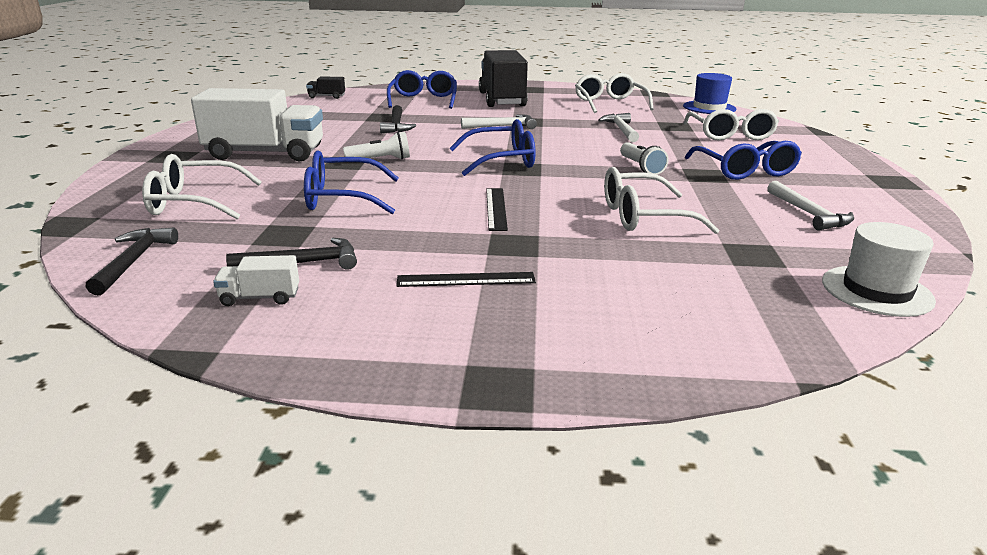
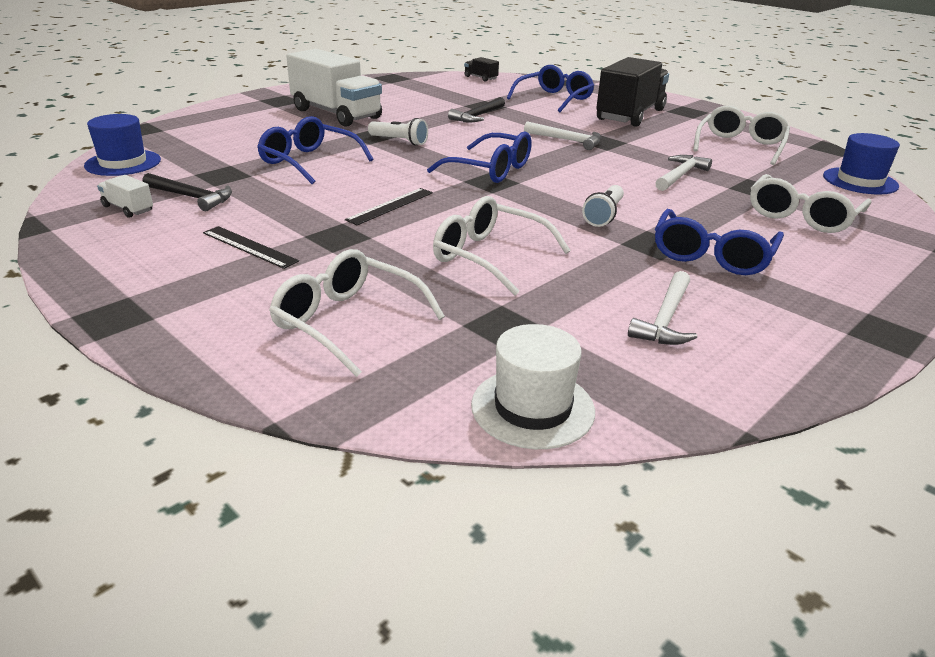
camera: 40 degrees right, 5 degrees up
black hammer [86,228,178,295] -> blue hat [84,114,161,176]
white glasses [142,154,262,219] -> white glasses moved to [269,249,445,377]

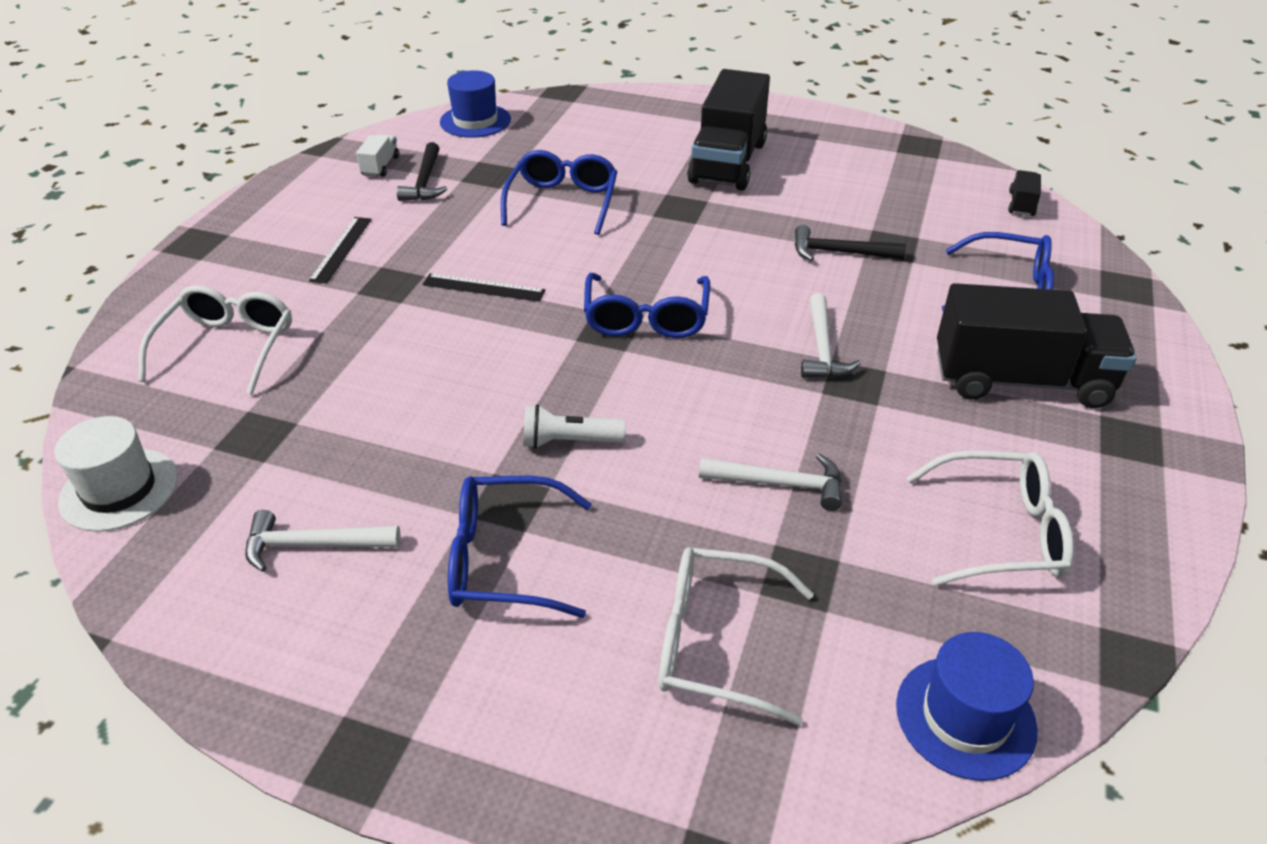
camera: 65 degrees right, 10 degrees up
white truck [286,49,382,126] -> black truck [687,69,770,191]
white flashlight [368,118,428,146] -> none
white glasses [433,196,571,296] -> none

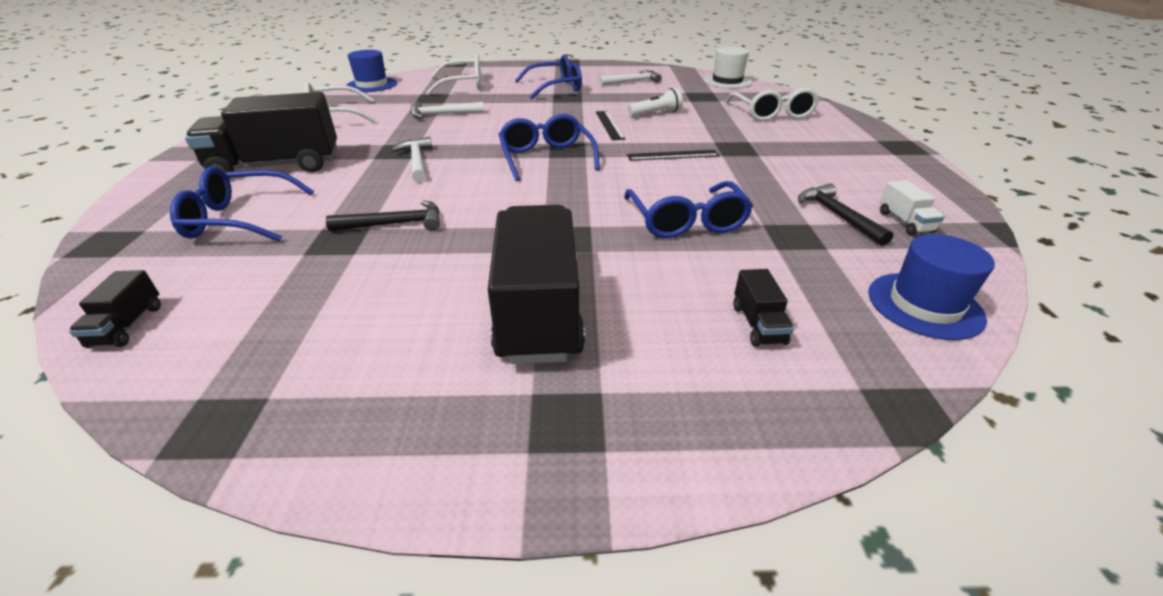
camera: 160 degrees right, 5 degrees down
black ruler [309,217,372,283] -> black ruler moved to [596,111,625,140]
white flashlight [523,404,626,449] -> white flashlight moved to [628,88,683,117]
none -> black truck [733,269,794,347]

